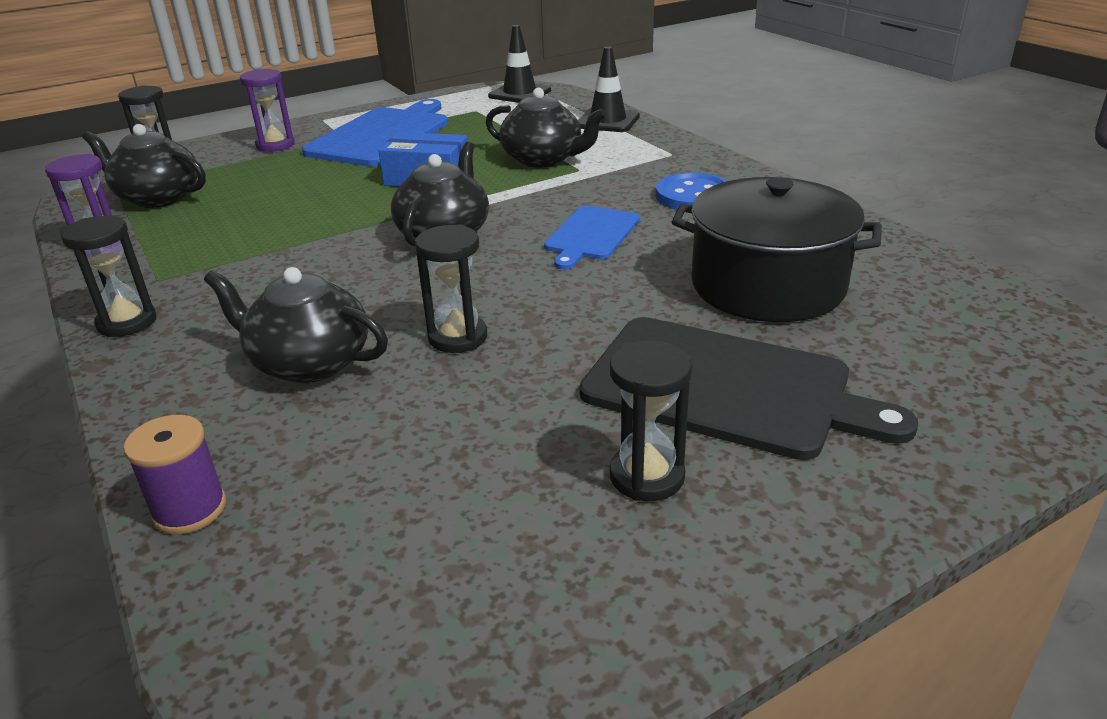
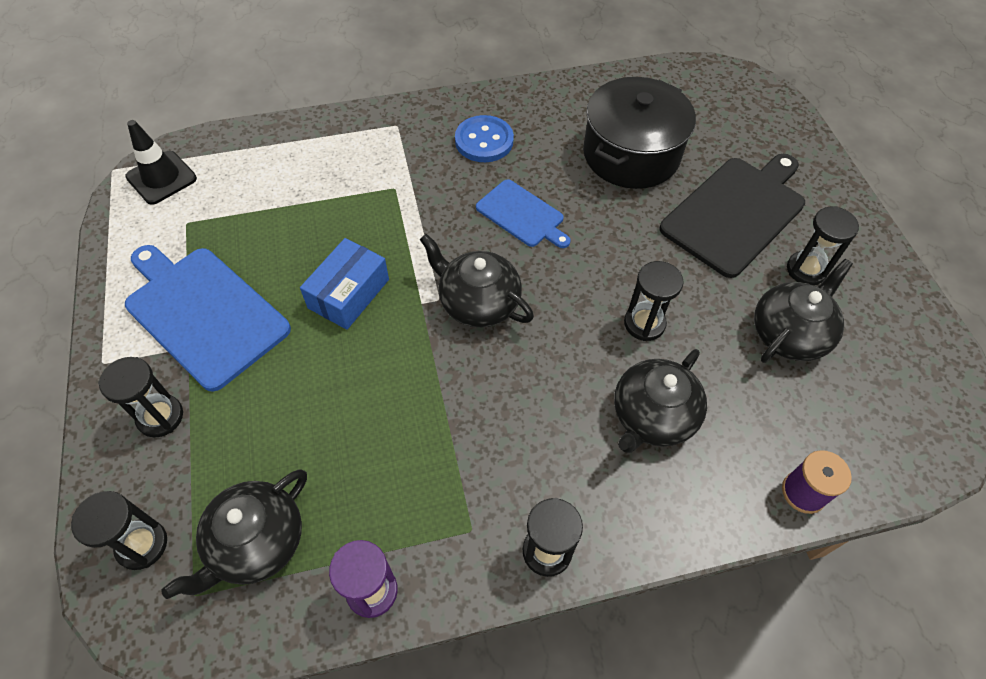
camera: 75 degrees left, 25 degrees up
purple hourglass [240,69,295,152] -> black hourglass [98,357,183,437]
black teapot [486,88,606,168] -> black teapot moved to [754,259,853,363]
black traffic cone [578,46,640,132] -> none

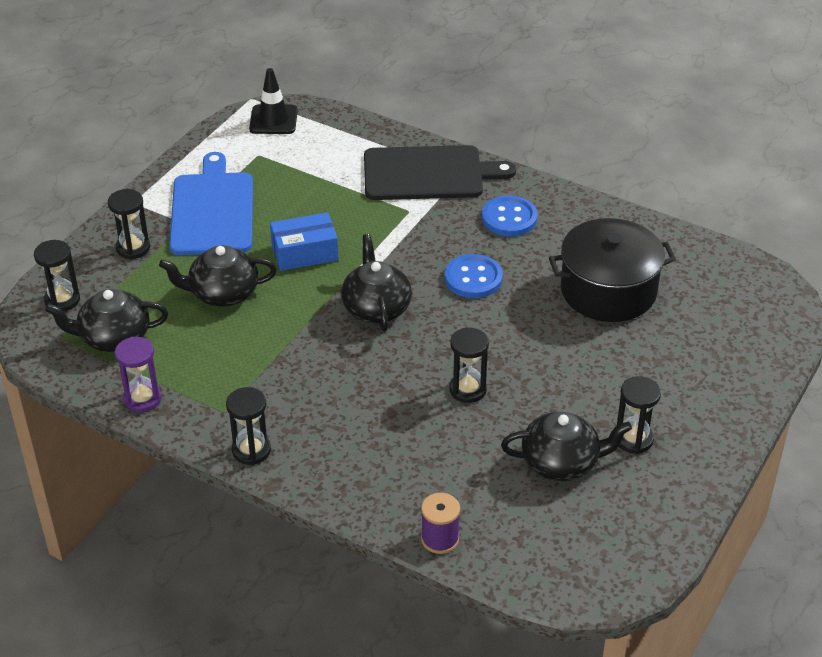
camera: 45 degrees right, 15 degrees down
blue cutting board [476,179,571,248] -> blue button [445,254,503,298]
black teapot [614,349,707,453] -> black teapot moved to [159,245,277,307]
black cutting board [659,154,805,278] -> black cutting board moved to [364,145,516,200]

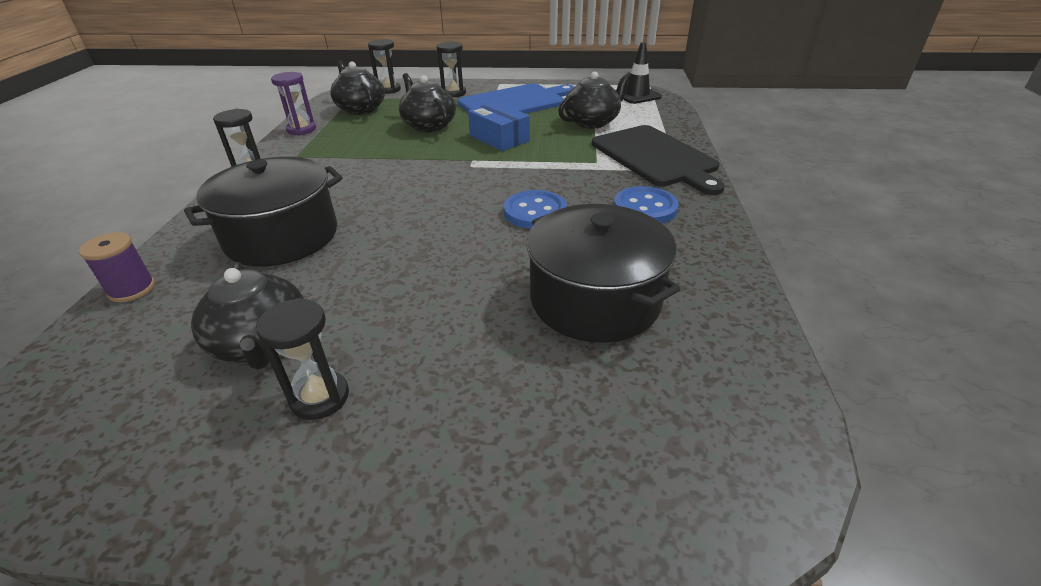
camera: 65 degrees right, 5 degrees down
black teapot [341,234,412,331] -> black teapot moved to [558,71,632,129]
black hourglass [449,327,489,403] -> none
none -> black pot [184,157,343,267]

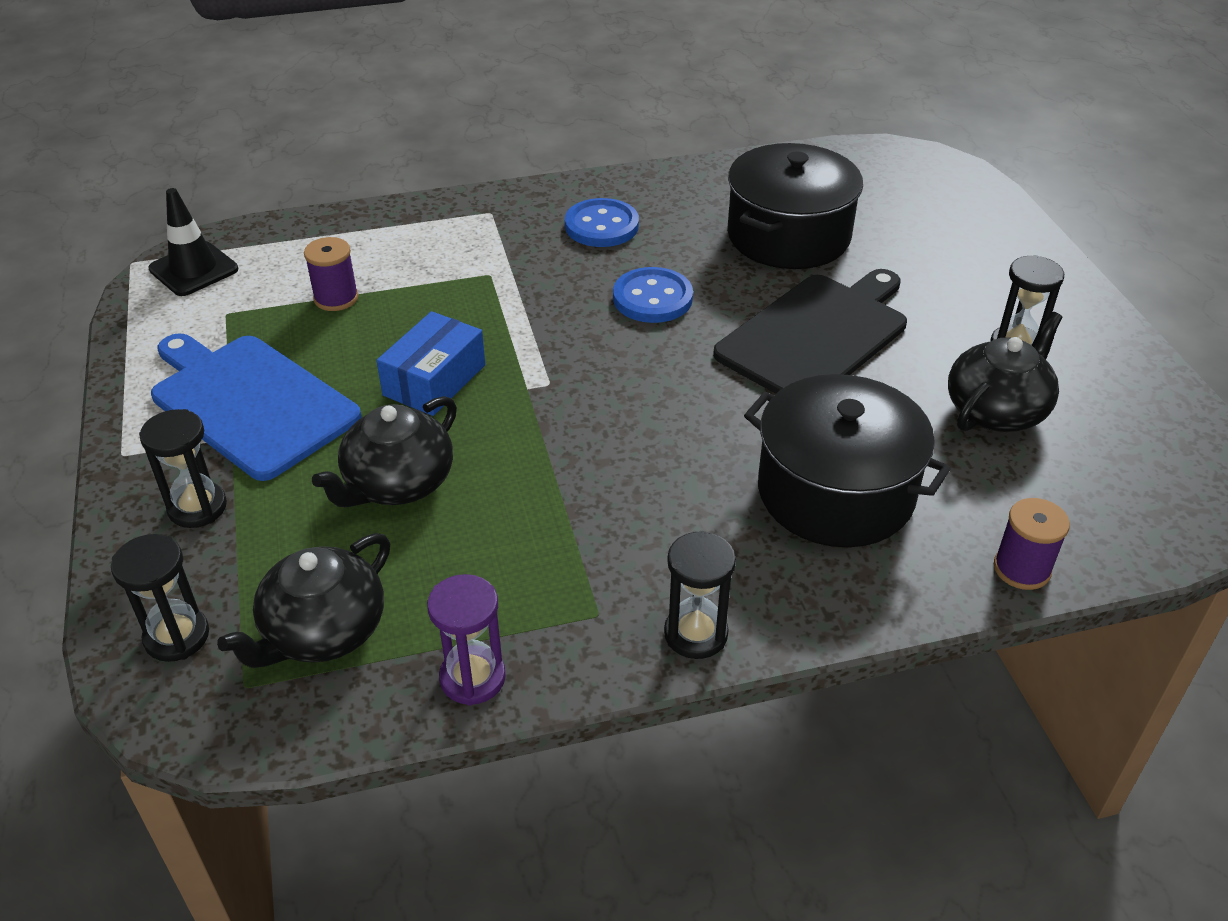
camera: 110 degrees left, 5 degrees up
black teapot [558,71,632,129] -> purple spool [304,237,359,311]
black cutting board [592,125,725,195] -> black cutting board moved to [713,269,907,394]

